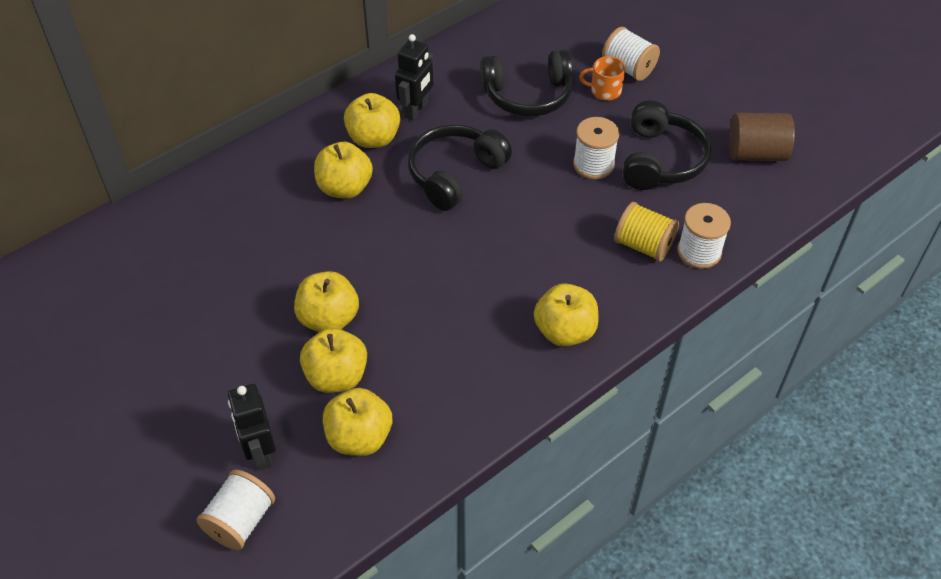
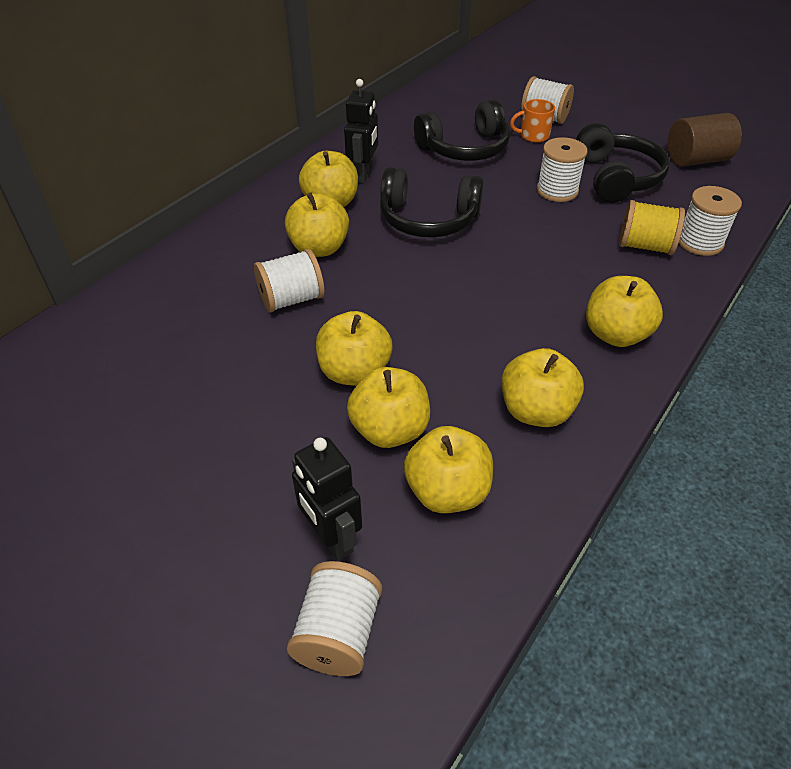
camera: 15 degrees left, 5 degrees down
black headphones [408,124,512,211] -> black headphones turned 105 degrees counterclockwise [380,167,483,238]
none -> white spool [254,249,324,312]
none -> yellow apple [502,348,584,427]

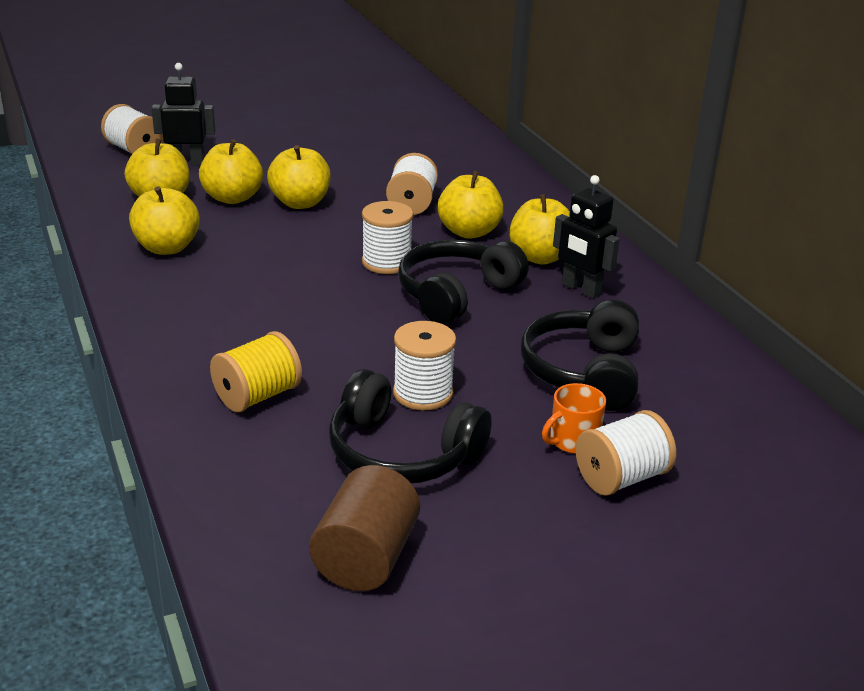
camera: 120 degrees right, 15 degrees down
orange mug [510,99,555,142] -> orange mug turned 150 degrees counterclockwise [542,383,606,454]
yellow apple [586,276,663,347] -> none
white spool [679,186,742,256] -> white spool moved to [362,201,414,274]

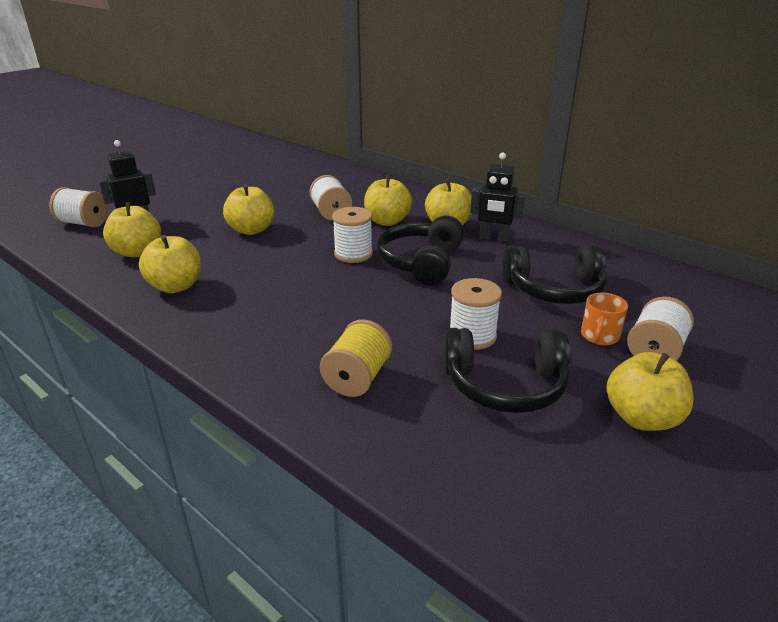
camera: 25 degrees left, 0 degrees up
yellow apple [199,139,263,204] -> yellow apple moved to [606,352,694,431]
brown cylinder [309,465,420,591] -> none
black headphones [521,299,639,411] -> black headphones turned 75 degrees counterclockwise [502,244,608,304]

